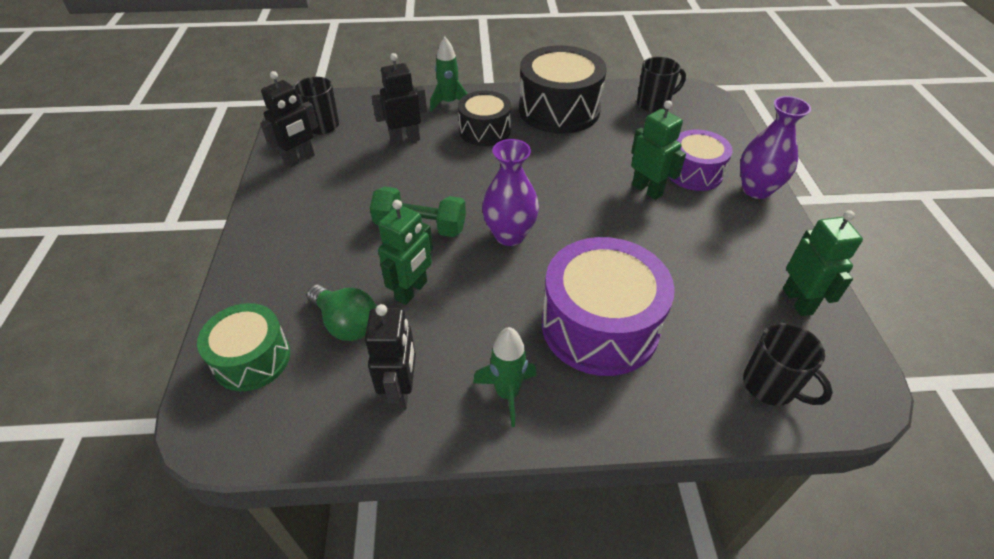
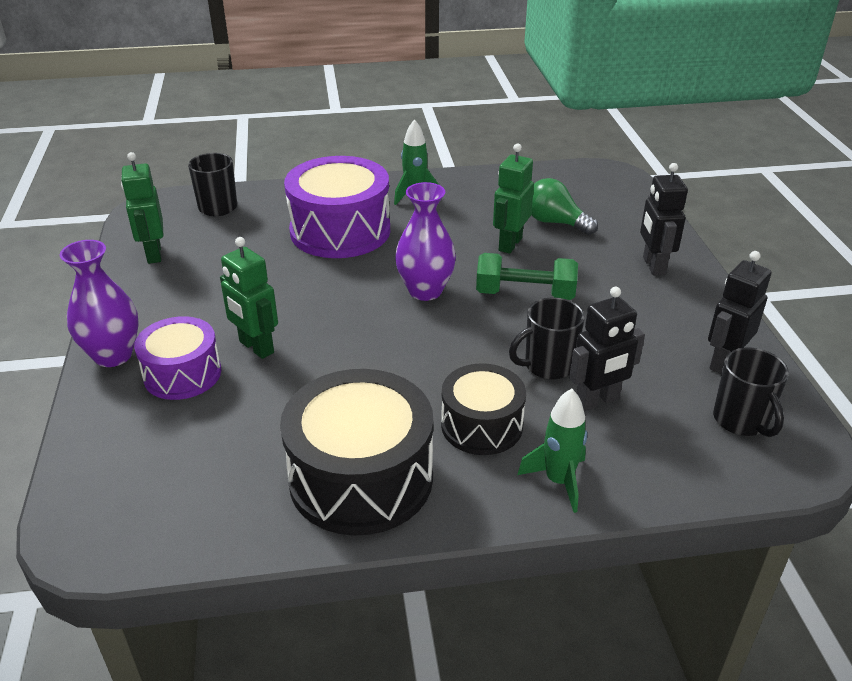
camera: 175 degrees right, 10 degrees down
green drum [197,303,290,391] -> none
black robot [365,304,416,410] -> black robot moved to [640,163,688,276]
black mug [637,57,686,112] -> black mug moved to [509,297,585,380]

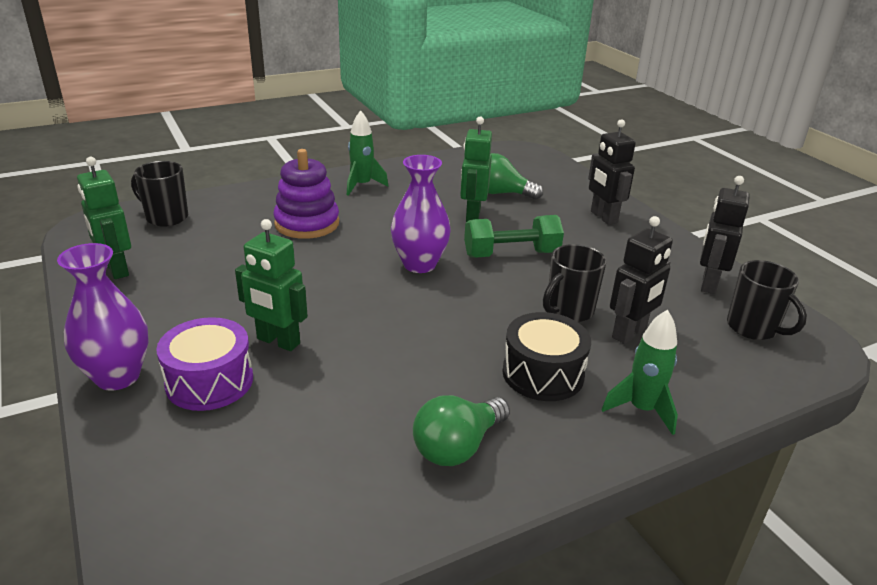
camera: 20 degrees left, 5 degrees down
black drum [280,369,433,535] -> green light bulb [413,395,510,466]
purple drum [284,156,390,258] -> purple stacking toy [274,149,339,239]

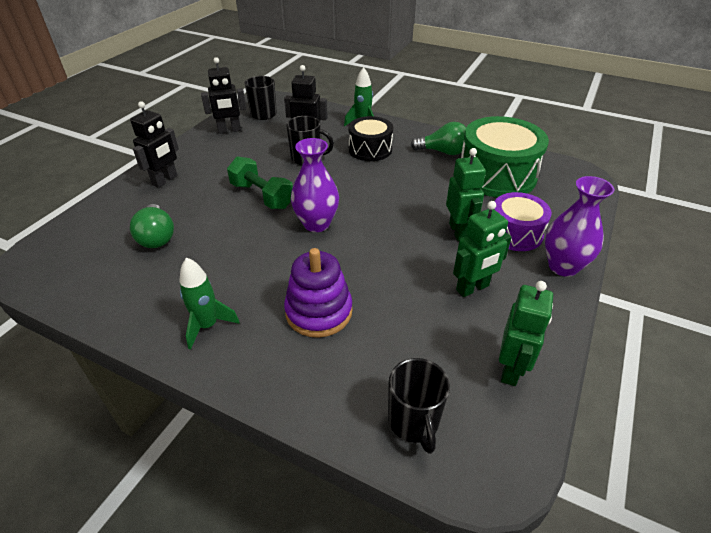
camera: 125 degrees left, 10 degrees up
green robot [460,116,492,222] -> green robot moved to [453,201,512,297]
none -> green drum [461,116,549,198]

